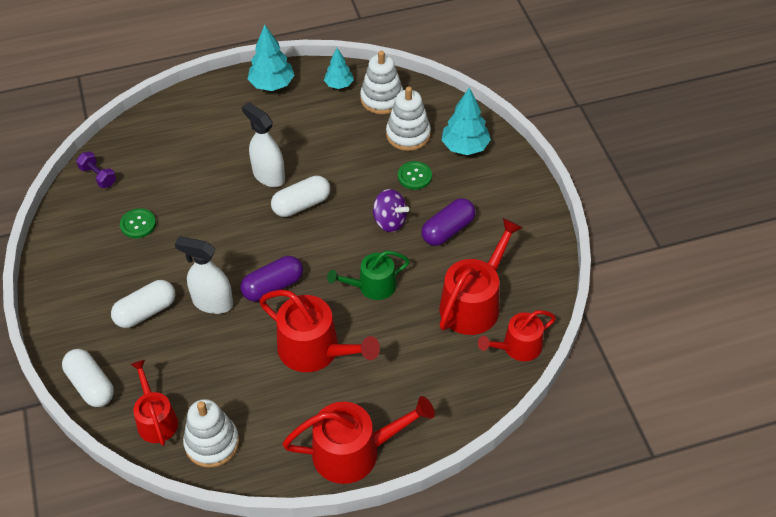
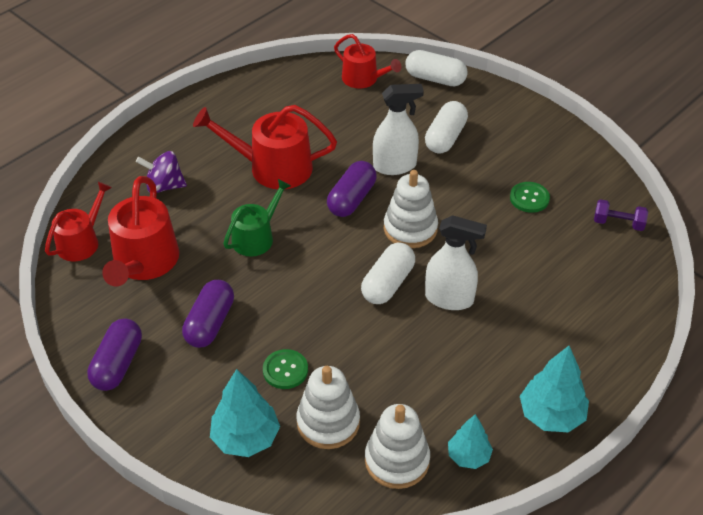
camera: 150 degrees right, 5 degrees down
white stacking toy [183,399,239,468] -> white stacking toy moved to [384,170,438,248]
red watering can [282,396,435,484] -> none
purple spinning top [372,189,409,232] -> purple spinning top moved to [136,151,187,193]
none -> purple capsule [87,318,142,391]

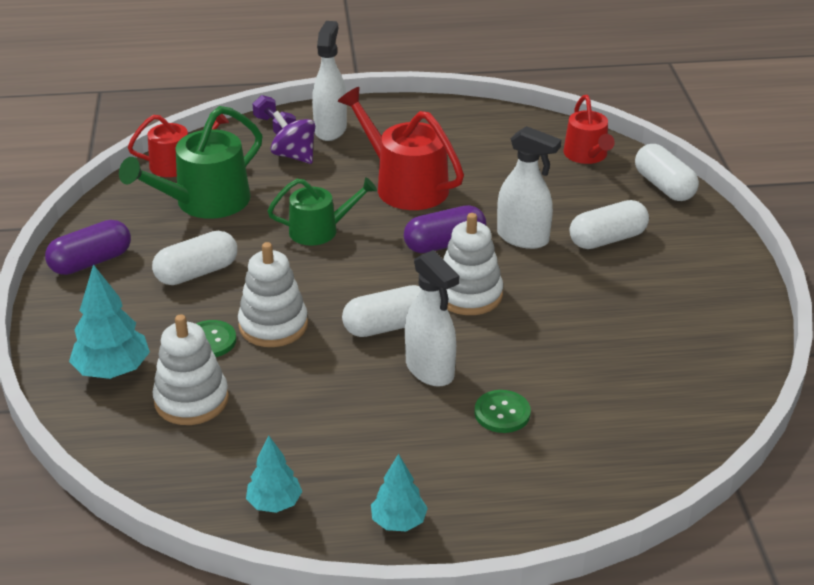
camera: 40 degrees right, 10 degrees down
red watering can [102,176,179,287] -> green watering can [119,106,262,219]
purple capsule [182,280,234,348] -> white capsule [152,231,237,285]
white stacking toy [365,404,430,489] -> white stacking toy moved to [238,242,308,347]
green button [510,182,550,213] -> green button moved to [475,390,531,433]
turquoise tree [520,346,589,433] -> turquoise tree [371,454,428,531], size x0.64
purple dumbbell [594,199,648,231] -> purple dumbbell moved to [253,95,296,134]
none -> white spray bottle [312,21,347,141]

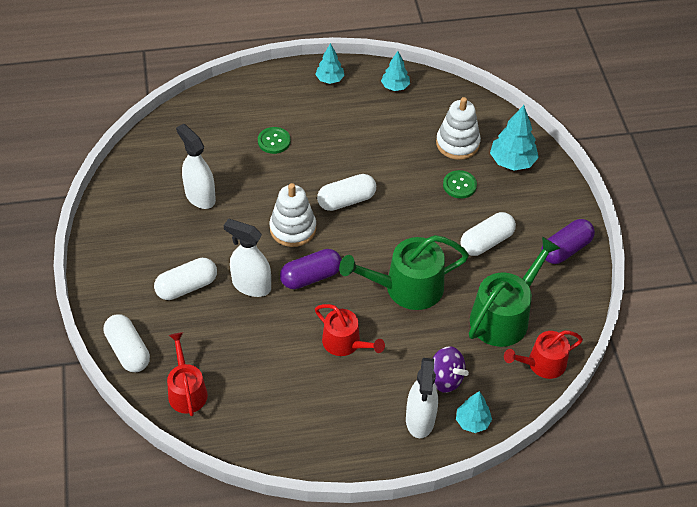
camera: 175 degrees right, 15 degrees up
white stacking toy [238,242,308,347] -> none
purple dumbbell [253,95,296,134] -> turquoise tree [456,391,492,433]
green watering can [268,177,377,246] -> green watering can [339,235,469,310], size x1.57
red watering can [338,87,464,210] -> red watering can [315,304,385,356], size x0.64
white spray bottle [405,250,459,387] -> white spray bottle moved to [176,124,216,209]

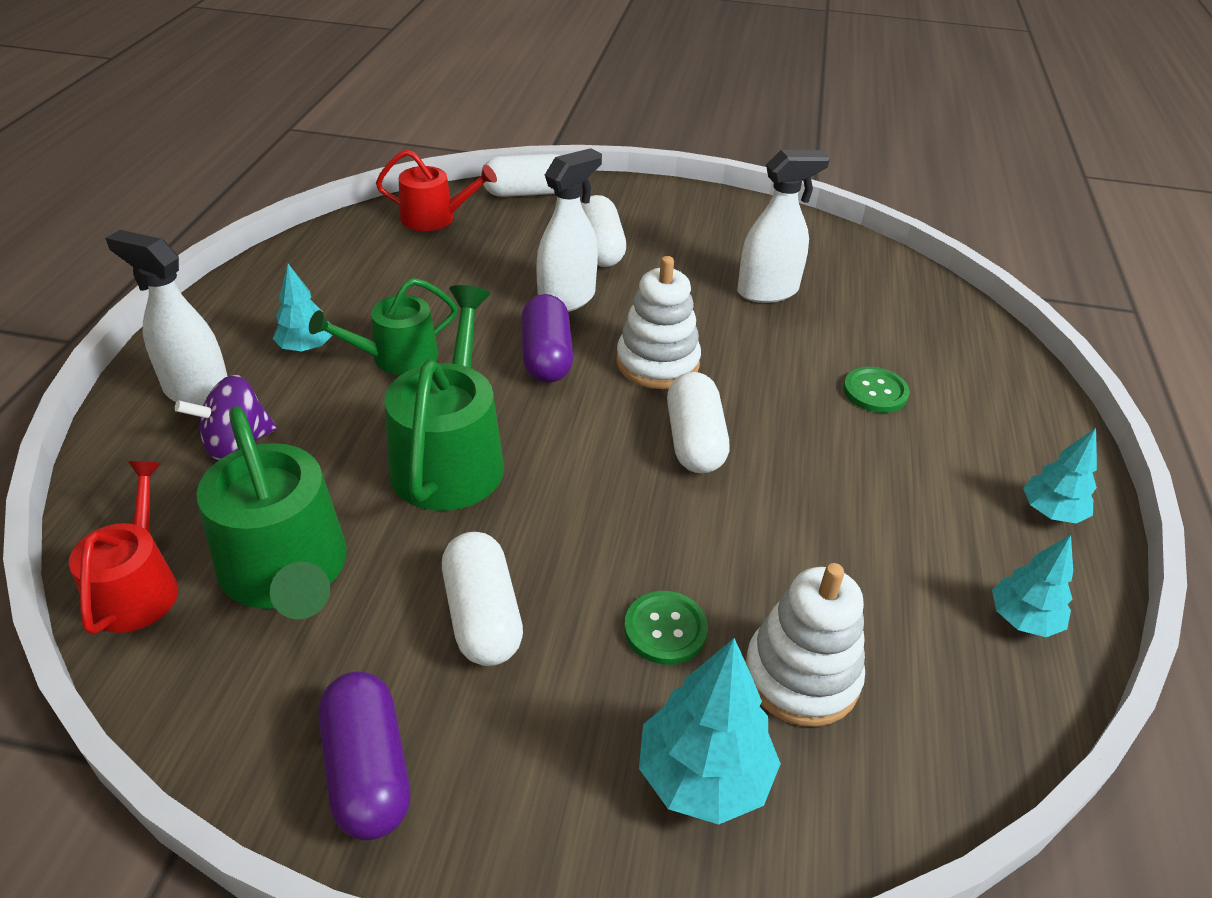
camera: 110 degrees right, 10 degrees down
red watering can [315,304,385,356] -> green watering can [309,278,458,375]
turquoise tree [456,391,492,433] -> turquoise tree moved to [273,264,332,352]

